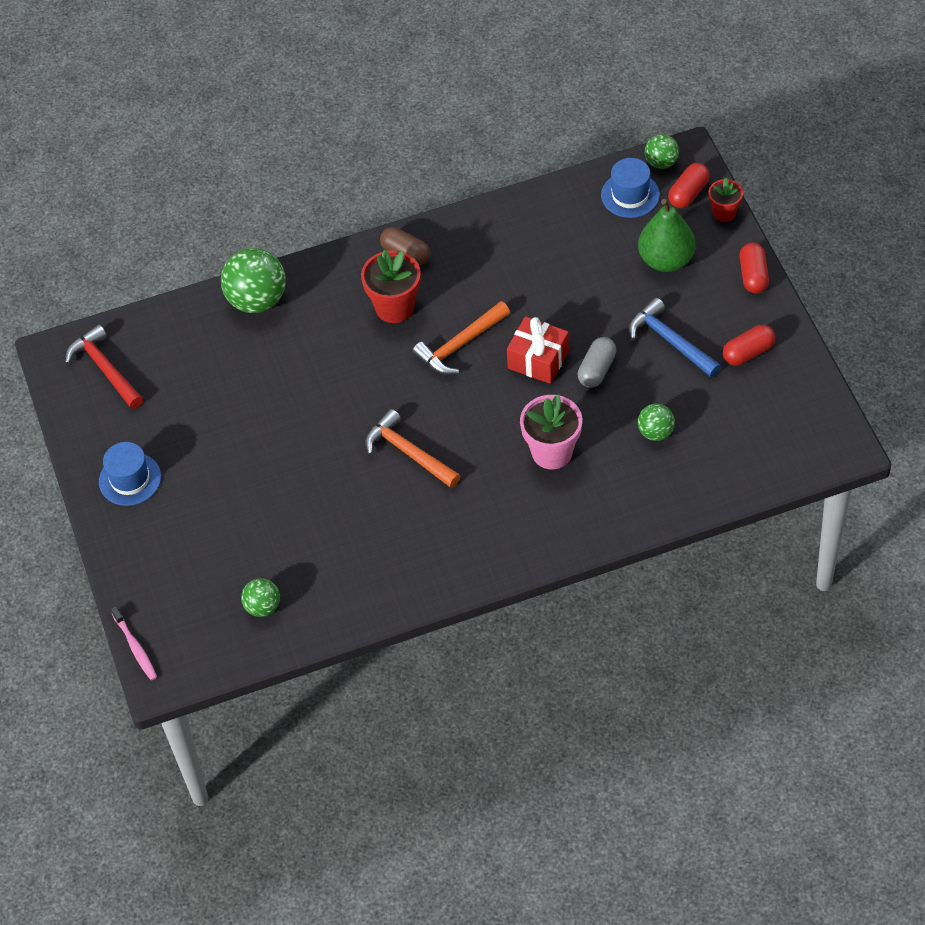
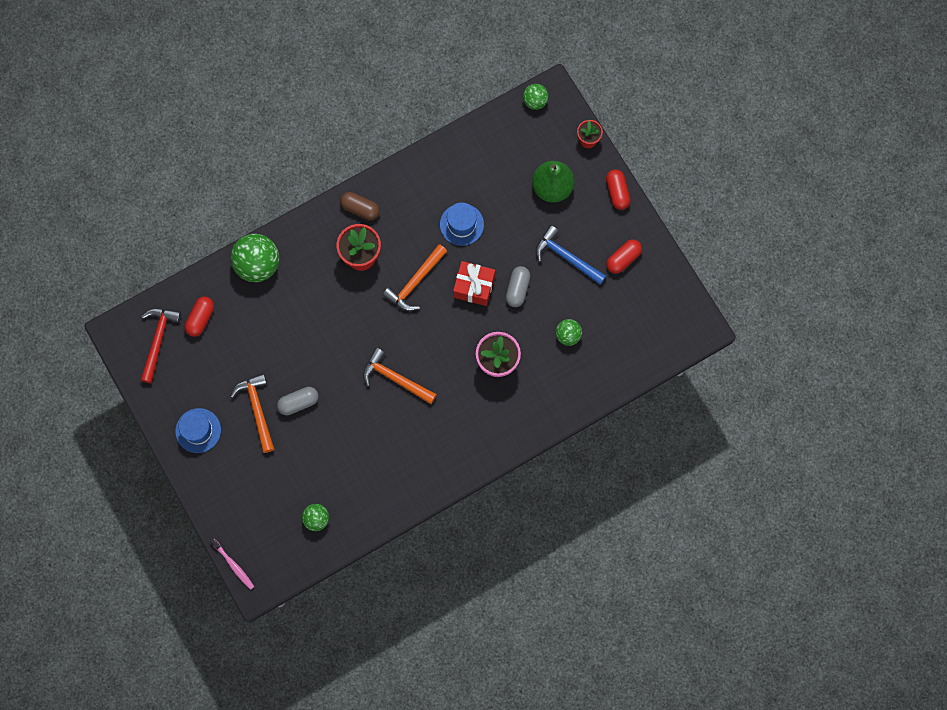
camera: 15 degrees left, 20 degrees up
red hammer [65,324,143,409] -> red hammer turned 60 degrees clockwise [140,308,181,383]
blue hat [601,158,660,218] -> blue hat moved to [440,202,484,246]
red capsule [668,163,710,208] -> red capsule moved to [184,297,214,337]
none -> orange hammer [230,373,275,453]
none -> grey capsule [277,387,319,415]

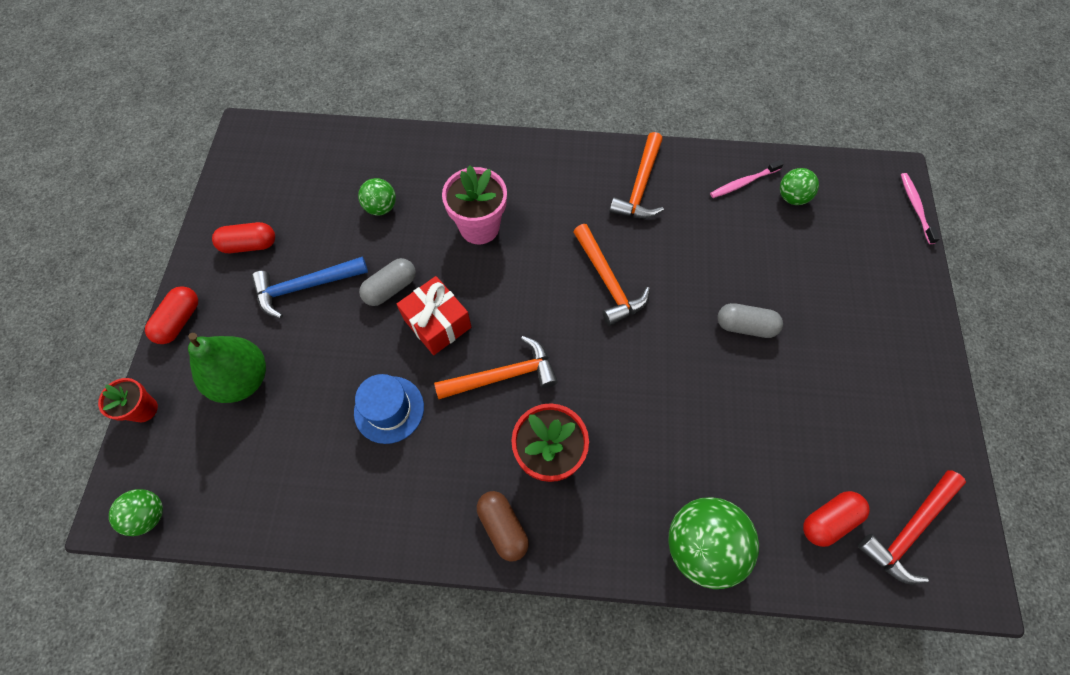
camera: 145 degrees left, 10 degrees down
blue hat [175,408,221,453] -> none
orange hammer [230,373,275,453] -> orange hammer moved to [609,132,664,219]
blue hammer [536,225,606,285] -> blue hammer turned 90 degrees clockwise [252,257,368,318]
none -> pink toothbrush [710,160,784,198]

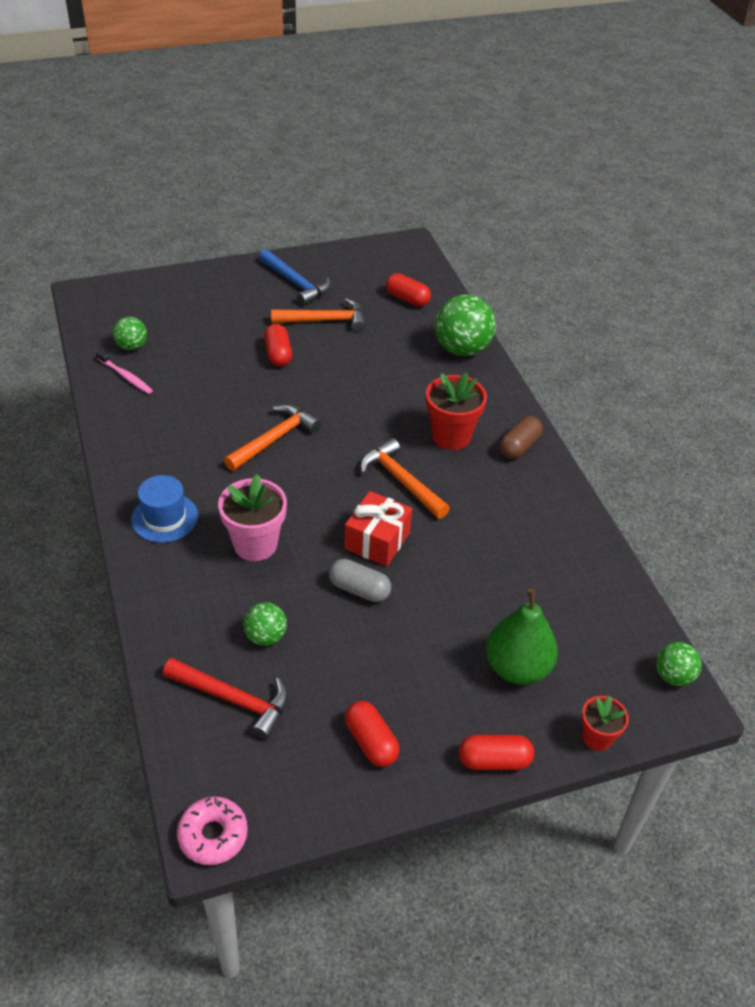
camera: 115 degrees left, 20 degrees down
blue hammer [252,257,368,318] -> blue hammer moved to [259,249,331,306]
blue hat [354,374,424,444] -> blue hat moved to [131,475,198,543]
orange hammer [609,132,664,219] -> orange hammer moved to [271,298,366,332]
grey capsule [717,303,783,338] -> red capsule [264,324,292,367]
red hammer [858,470,966,585] -> red hammer moved to [163,658,288,740]
pink toothbrush [901,173,940,244] -> none
none -> pink donut [177,797,248,865]

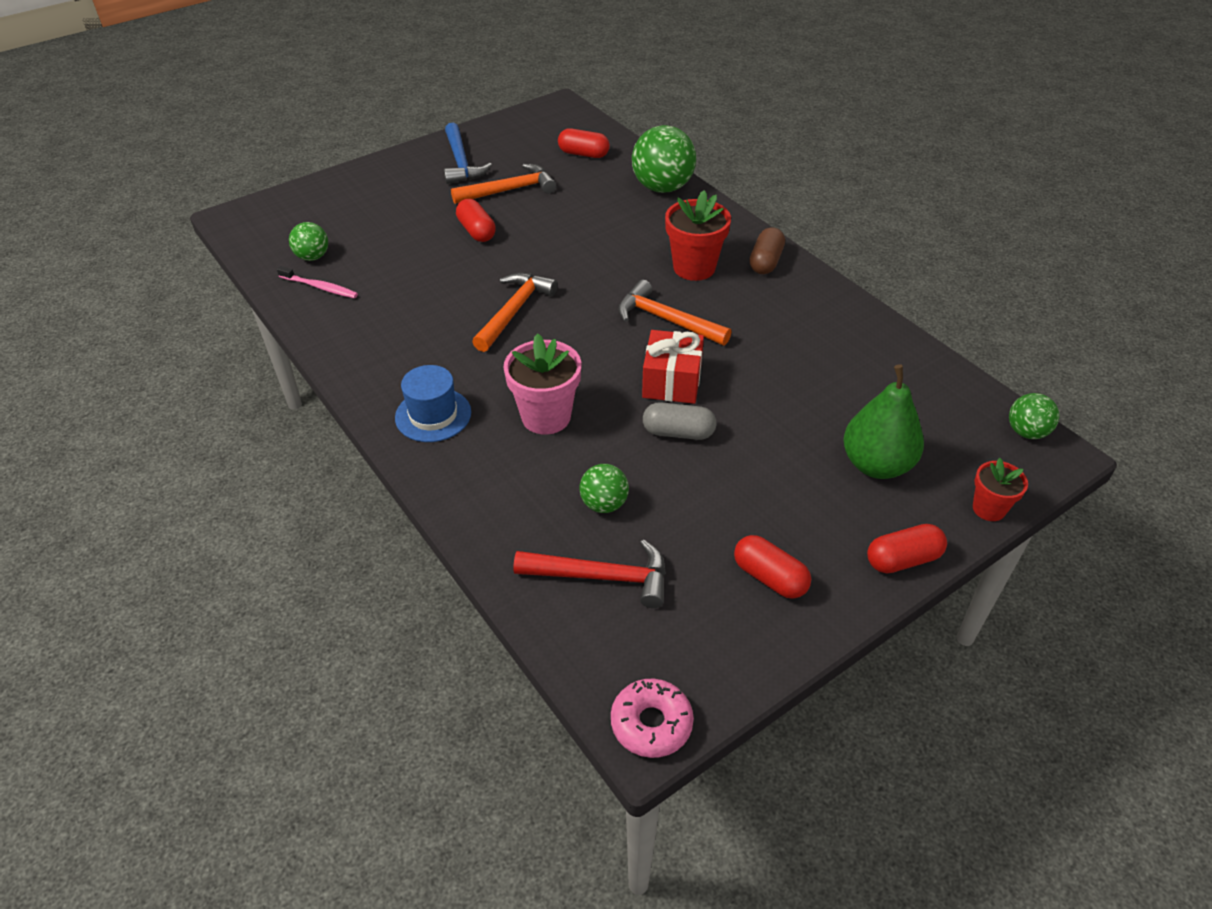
camera: 15 degrees left, 0 degrees up
blue hammer [259,249,331,306] -> blue hammer turned 45 degrees clockwise [444,123,492,184]

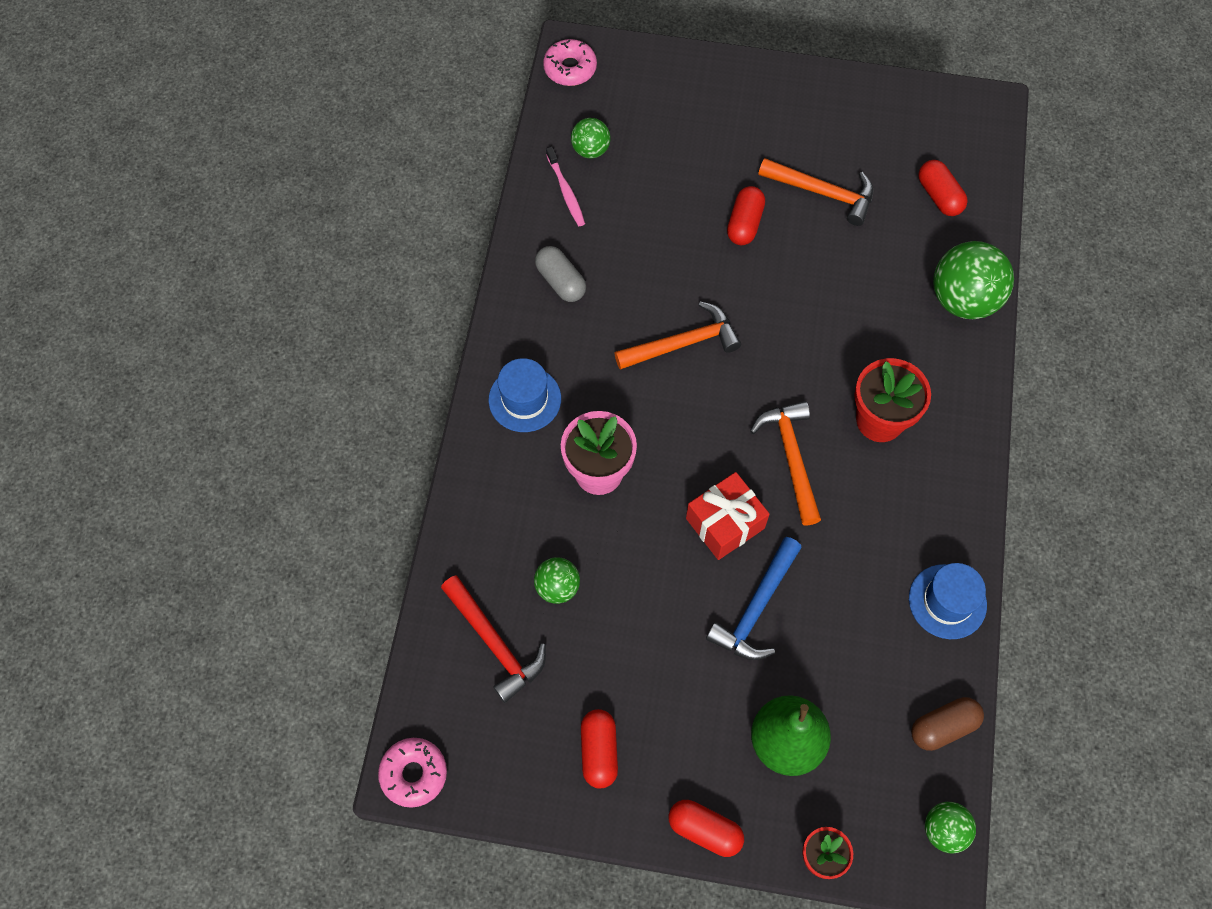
camera: 45 degrees right, 20 degrees up
blue hammer [444,123,492,184] -> blue hammer moved to [706,537,802,660]
grey capsule [643,402,717,440] -> grey capsule moved to [535,246,586,302]
brown capsule [750,227,785,274] -> brown capsule moved to [911,697,984,751]
none -> pink donut [543,39,597,86]
none -> blue hat [909,563,987,639]

